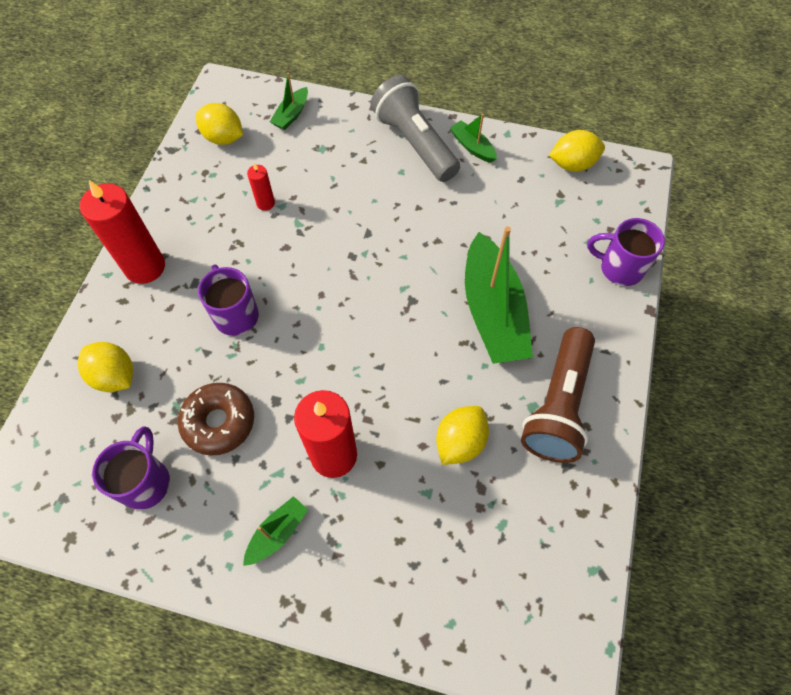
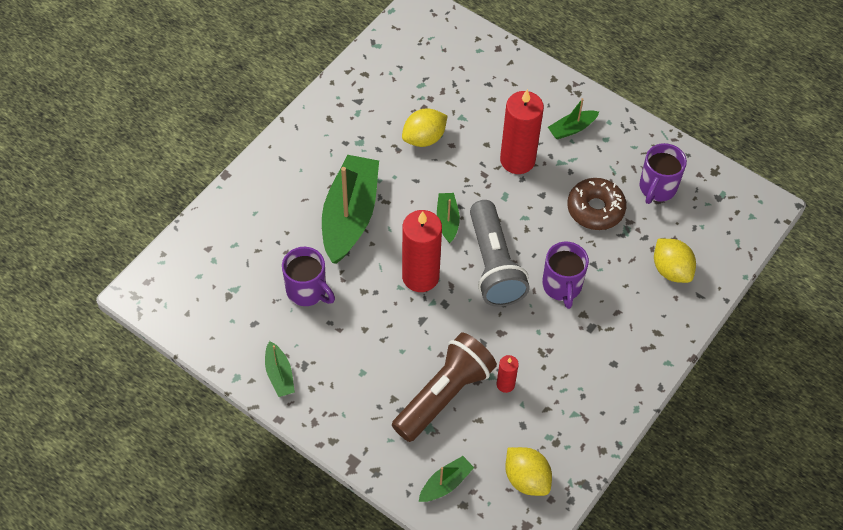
camera: 160 degrees left, 5 degrees down
red candle [80,180,165,284] -> red candle moved to [402,210,442,292]
grey flashlight [371,75,460,182] -> grey flashlight moved to [470,200,530,307]
brown flashlight [521,327,595,463] -> brown flashlight moved to [392,333,497,442]
yellow lemon [549,130,605,172] -> none
purple mug [587,218,665,286] -> purple mug moved to [282,247,335,306]
none -> green boat [437,193,460,243]

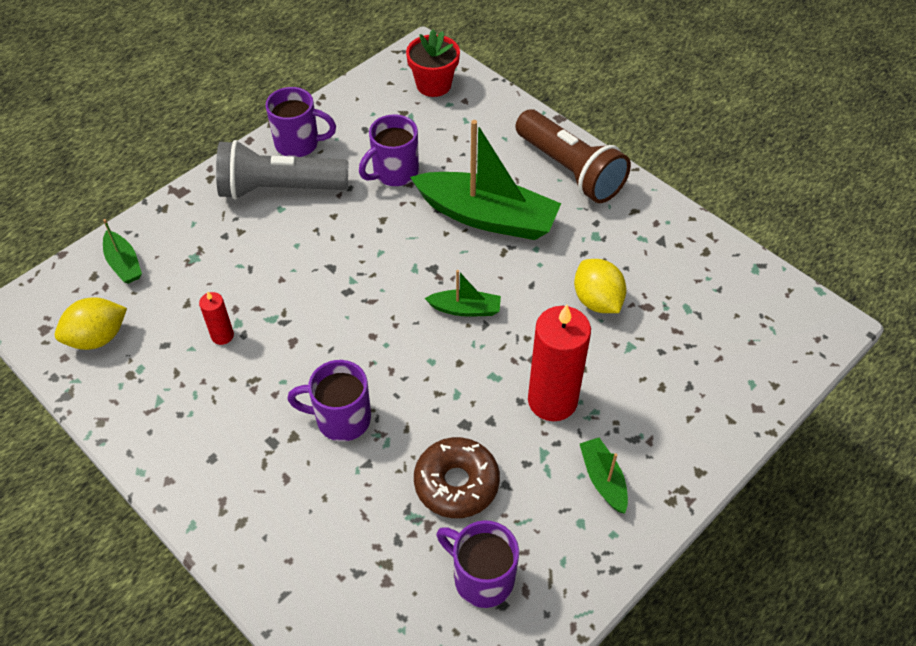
camera: 100 degrees right, 5 degrees down
green boat [265,341,295,397] -> purple mug [266,87,336,157]
brown flashlight [392,333,497,442] -> brown flashlight moved to [515,109,631,203]
red candle [402,210,442,292] -> none
grey flashlight [470,200,530,307] -> grey flashlight moved to [216,140,349,200]
yellow lemon [654,239,696,283] -> none
none -> red flower pot [406,29,460,97]

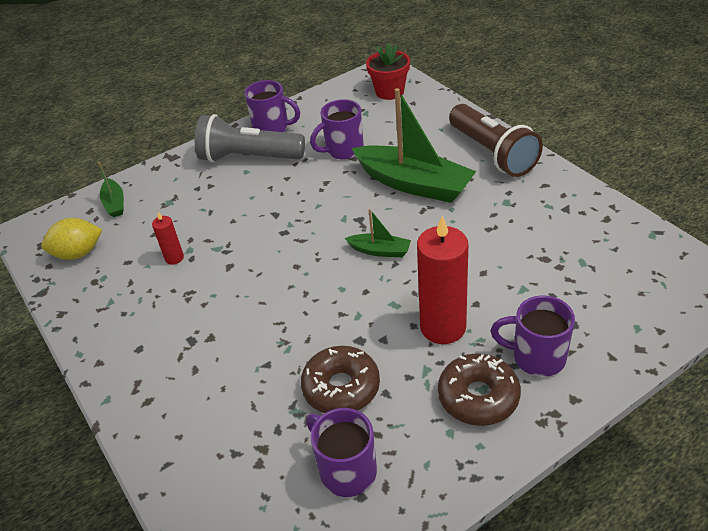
camera: 15 degrees right, 10 degrees down
purple mug [287,360,371,442] -> purple mug moved to [491,295,575,377]
yellow lemon [574,259,627,313] -> none
green boat [580,438,628,513] -> brown donut [438,353,521,426]

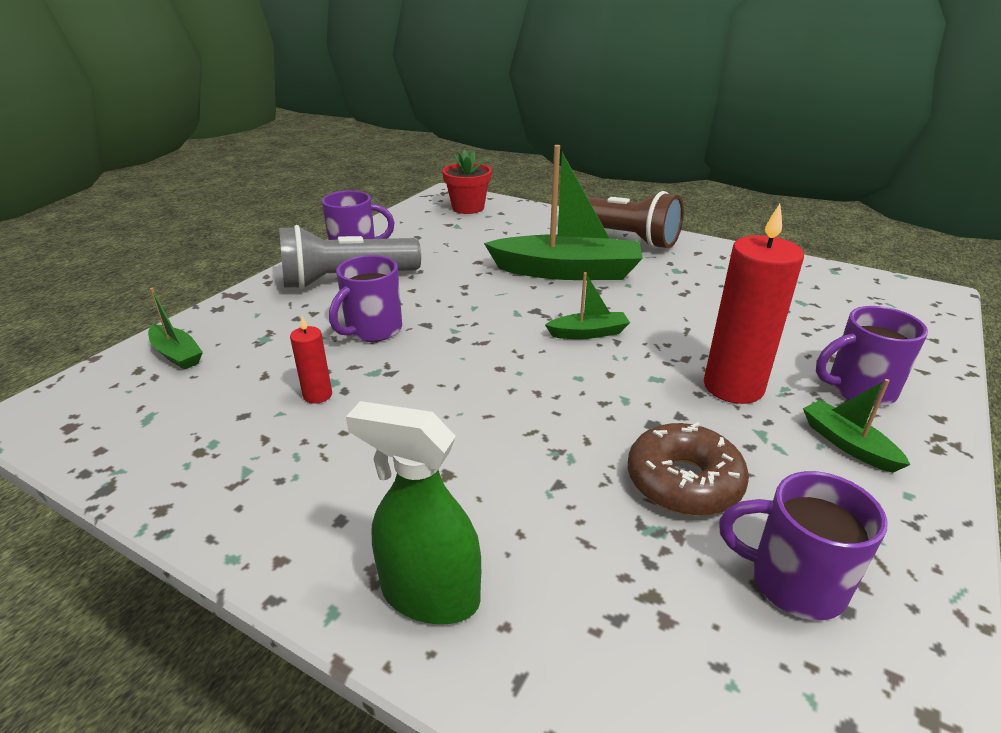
camera: 30 degrees left, 10 degrees down
yellow lemon [41,218,102,260] -> none
purple mug [310,99,364,160] -> purple mug moved to [329,255,402,342]
brown donut [438,353,521,426] -> green boat [803,379,911,473]
none -> green spray bottle [346,401,481,624]

